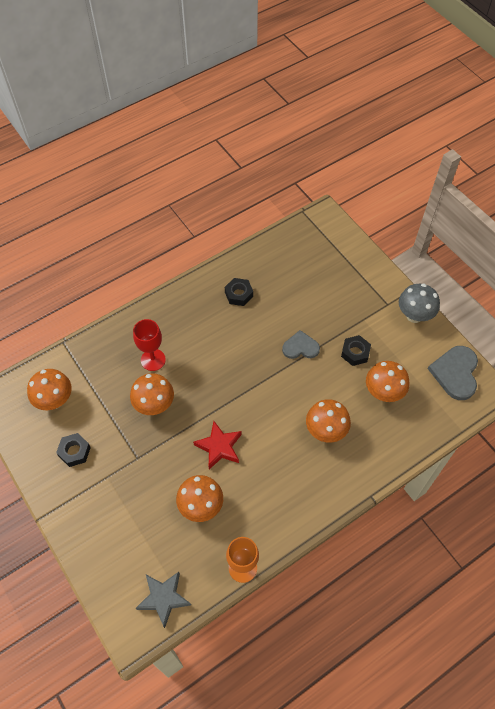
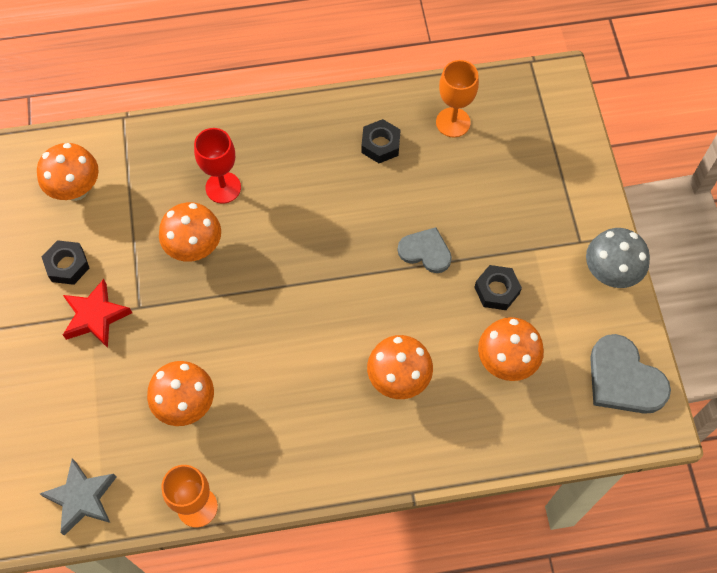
camera: 25 degrees right, 5 degrees up
red star [193,421,242,469] -> red star moved to [63,279,132,348]
grey heart [428,346,478,400] -> grey heart turned 75 degrees counterclockwise [590,334,671,414]
none -> orange goblet [436,60,479,137]

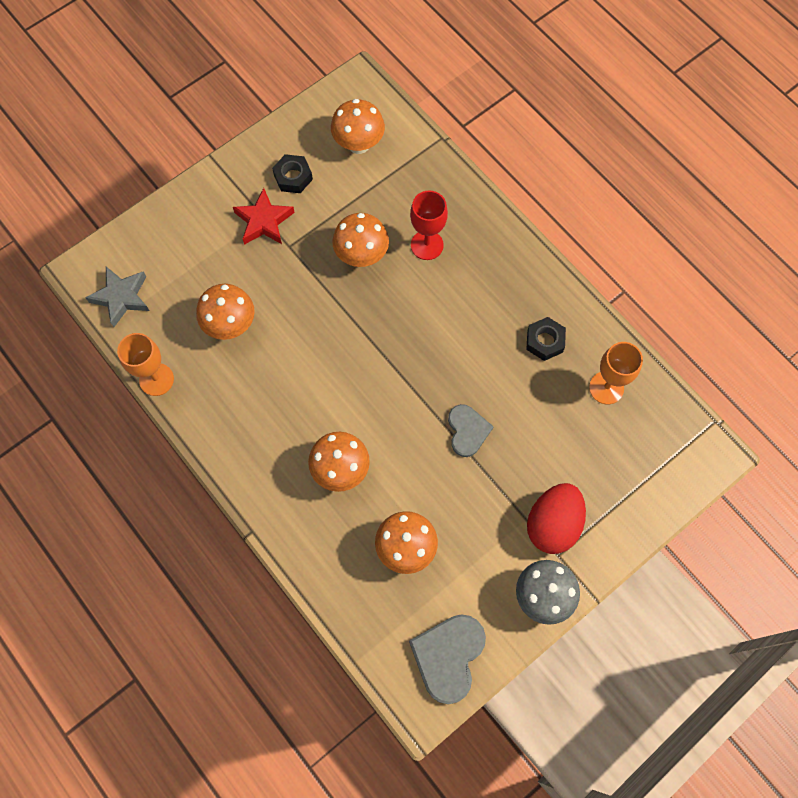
camera: 60 degrees right, 5 degrees up
black nut [474,265,522,310] -> none
none -> red egg [527,483,586,554]

